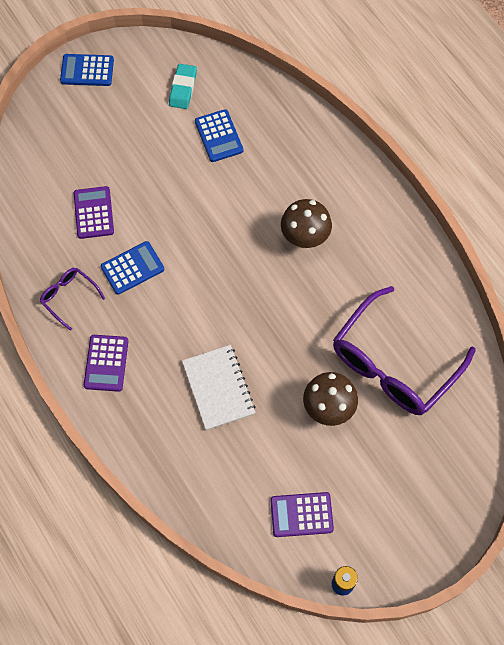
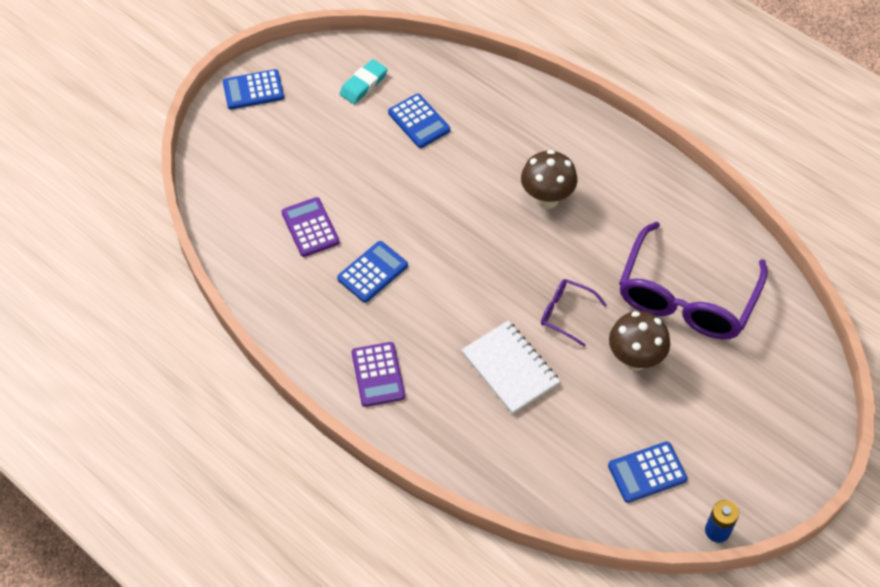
camera: 15 degrees left, 10 degrees down
purple glasses [40,268,105,331] -> purple glasses moved to [541,279,607,347]
turquoise eraser [169,64,197,109] -> turquoise eraser turned 45 degrees clockwise [339,59,388,104]
purple calculator [271,492,334,537] -> blue calculator [608,441,688,503]

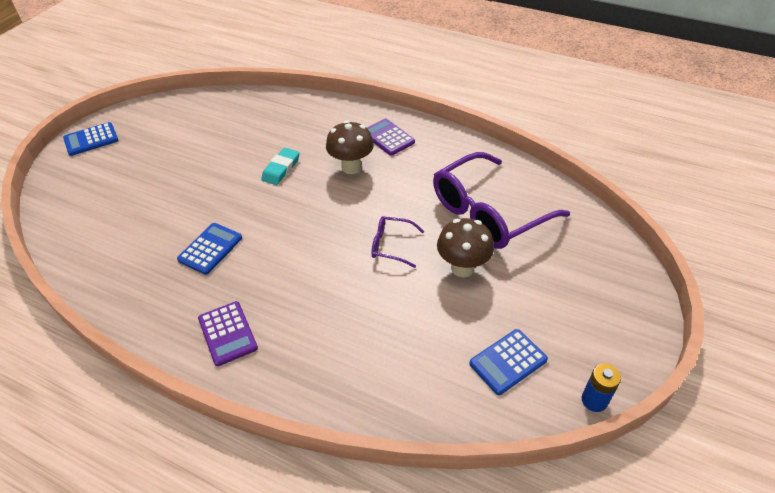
camera: 15 degrees left, 10 degrees down
purple calculator [281,197,340,257] -> purple calculator moved to [367,118,415,156]
turquoise eraser [339,59,388,104] -> turquoise eraser moved to [261,148,300,185]
blue calculator [388,94,450,148] -> none
white notebook [461,321,560,414] -> none
purple glasses [619,222,768,339] -> purple glasses turned 45 degrees clockwise [433,152,570,249]

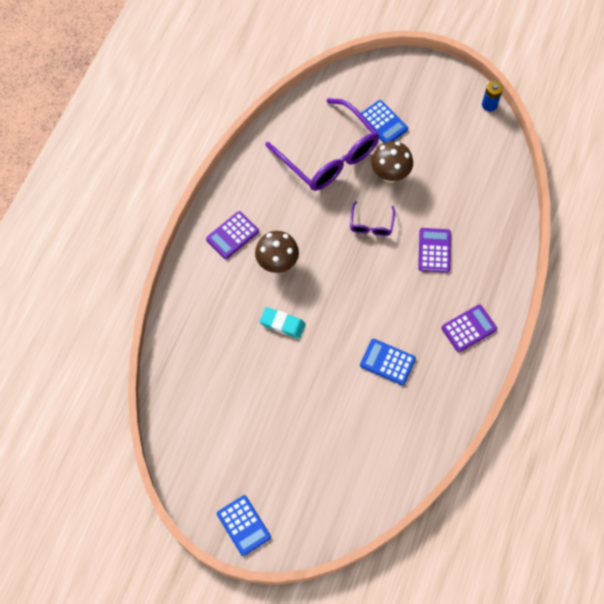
camera: 95 degrees left, 20 degrees up
blue calculator [469,329,548,395] -> blue calculator moved to [361,100,408,143]
none -> purple calculator [418,228,451,273]

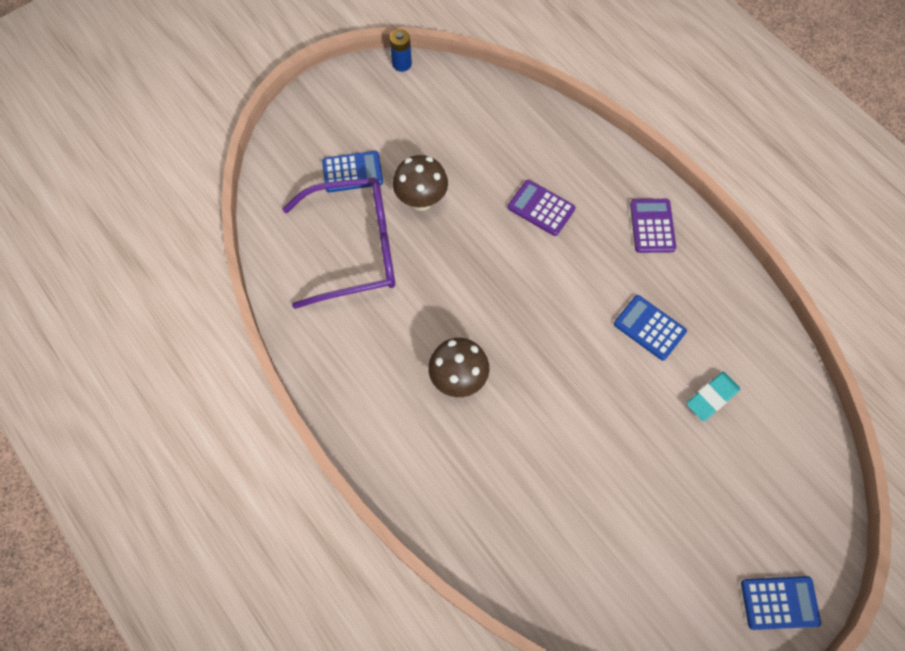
camera: 60 degrees left, 0 degrees up
purple calculator [206,211,259,259] -> none
turquoise eraser [260,307,306,339] -> turquoise eraser moved to [686,372,740,421]
purple glasses [350,201,395,237] -> none
blue calculator [360,339,416,385] -> blue calculator turned 75 degrees clockwise [614,295,687,360]

